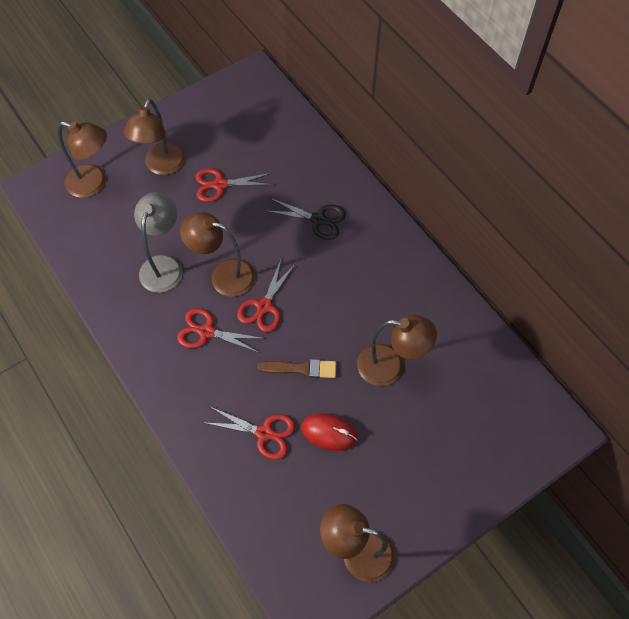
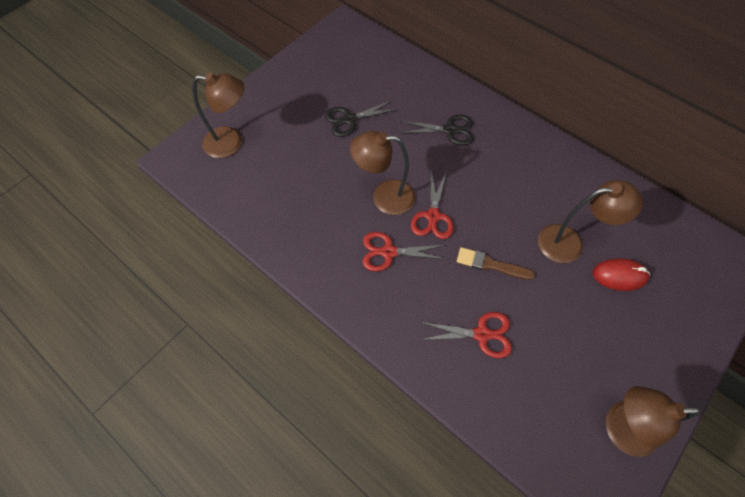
camera: 15 degrees left, 0 degrees up
brown lamp [124,99,186,175] -> none
grey lamp [134,192,183,293] -> none
red scissors [195,168,274,202] -> black scissors [325,100,399,137]
brown brush [257,359,336,378] -> brown brush turned 150 degrees counterclockwise [457,247,535,280]
red mouse [301,413,357,451] -> red mouse moved to [593,258,650,291]

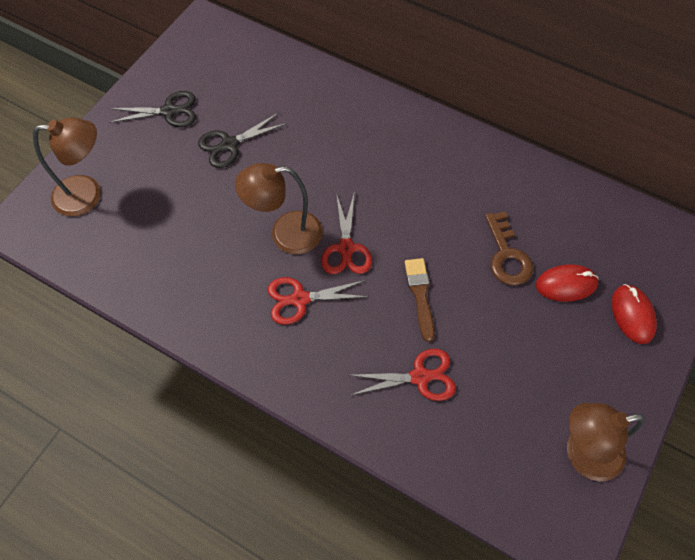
camera: 10 degrees left, 0 degrees up
black scissors [400,115,474,145] -> black scissors moved to [108,91,196,127]
brown brush [457,247,535,280] -> brown brush turned 75 degrees clockwise [405,258,434,342]
brown lamp [538,180,643,263] -> brown key [485,211,533,285]
none -> red mouse [612,284,657,344]

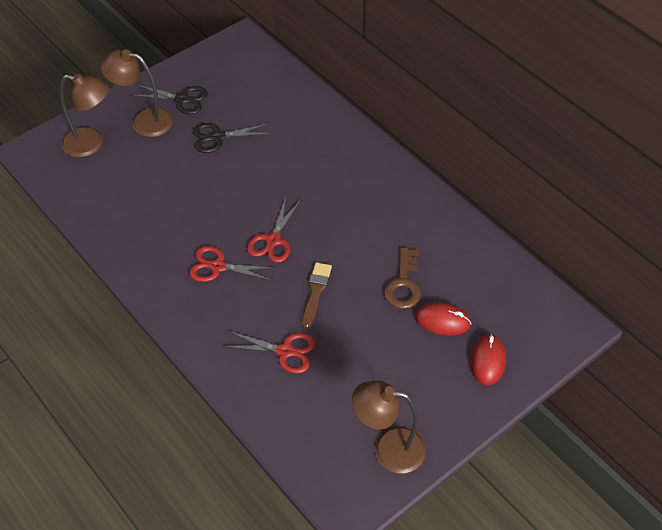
camera: 20 degrees right, 10 degrees down
brown lamp [235,163,322,254] -> brown lamp moved to [101,50,173,137]

